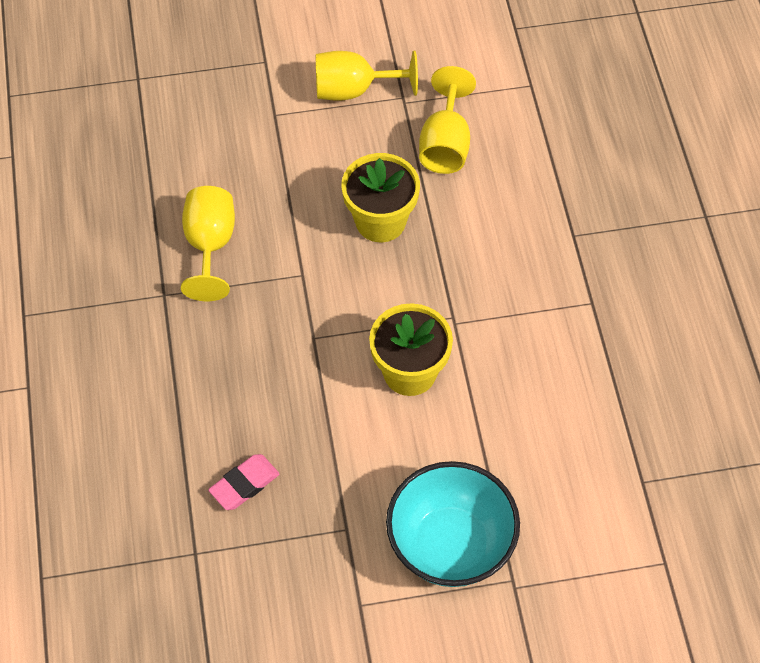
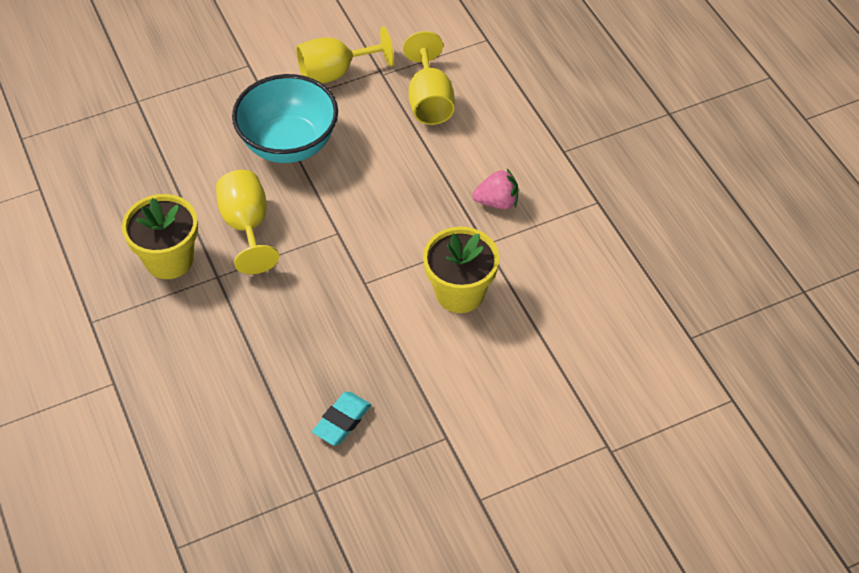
camera: 15 degrees left, 5 degrees down
pink eraser [208,454,279,510] -> turquoise eraser [312,391,371,446]
yellow flower pot [341,153,420,242] -> yellow flower pot moved to [122,194,198,279]
turquoise bowl [386,461,520,587] -> turquoise bowl moved to [232,74,338,163]
none -> pink strawberry [473,169,518,209]

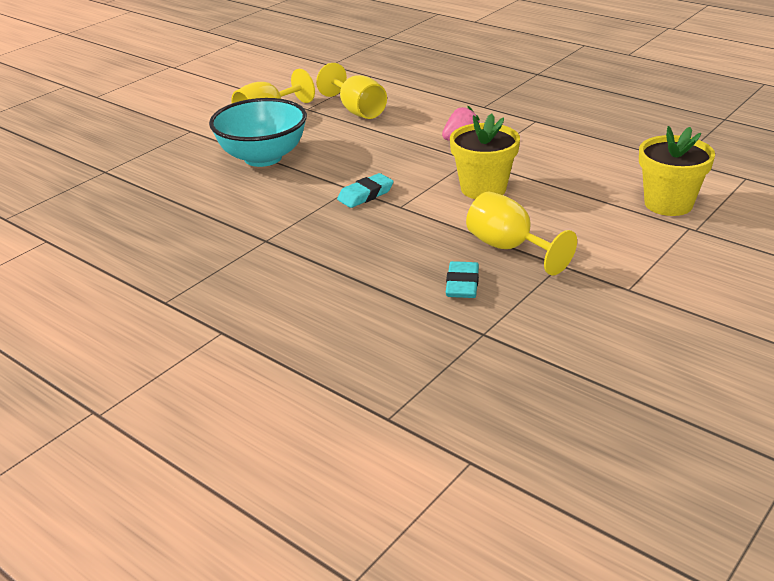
camera: 25 degrees left, 20 degrees down
yellow flower pot [122,194,198,279] -> yellow flower pot moved to [639,126,715,216]
yellow goblet [216,170,279,274] -> yellow goblet moved to [466,191,577,276]
none -> turquoise eraser [337,173,394,208]

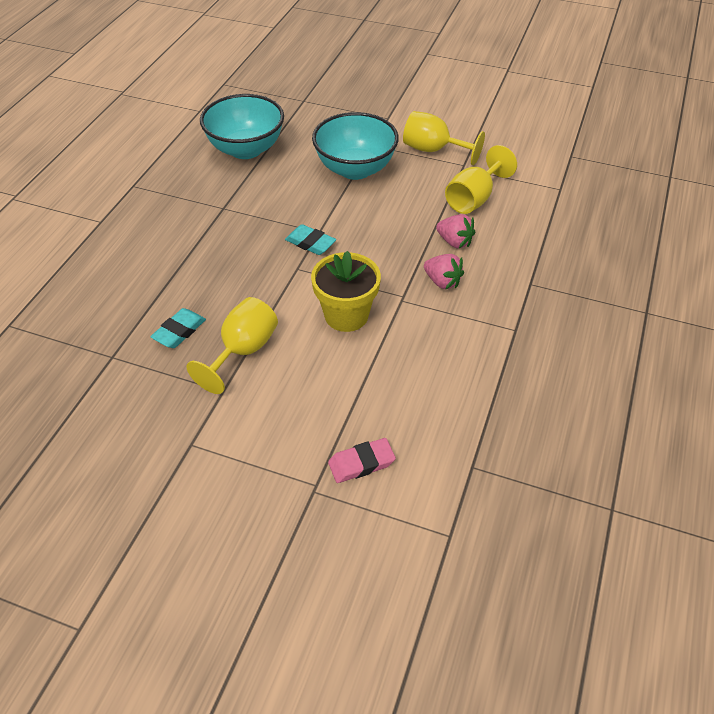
camera: 70 degrees right, 15 degrees up
turquoise eraser [446,261,479,298] -> turquoise eraser turned 45 degrees counterclockwise [150,308,206,348]
yellow flower pot [639,126,715,216] -> pink eraser [328,438,396,483]
none -> turquoise bowl [200,94,284,159]
none -> pink strawberry [436,214,475,248]

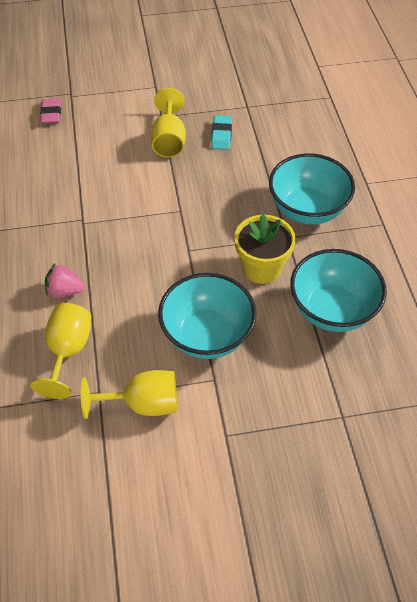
camera: 150 degrees right, 5 degrees up
turquoise eraser [285,224,336,255] -> none
yellow flower pot [311,251,381,332] -> yellow flower pot moved to [235,214,296,284]
pink eraser [328,438,396,483] -> pink eraser turned 45 degrees counterclockwise [40,98,61,124]
pink strawberry [424,254,464,290] -> none
none -> turquoise bowl [269,153,355,224]

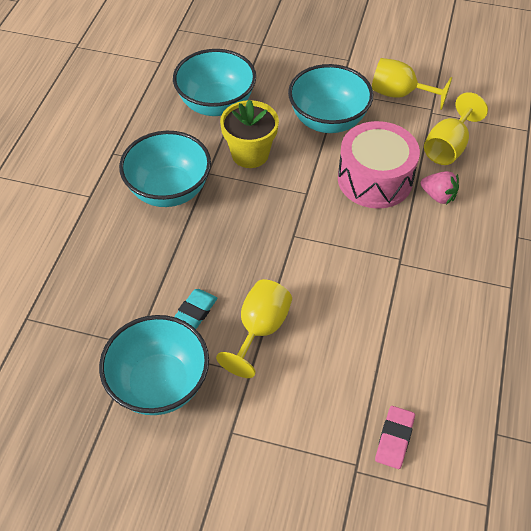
camera: 155 degrees left, 0 degrees up
none -> turquoise bowl [99,315,209,415]
none -> pink drum [338,121,420,209]

